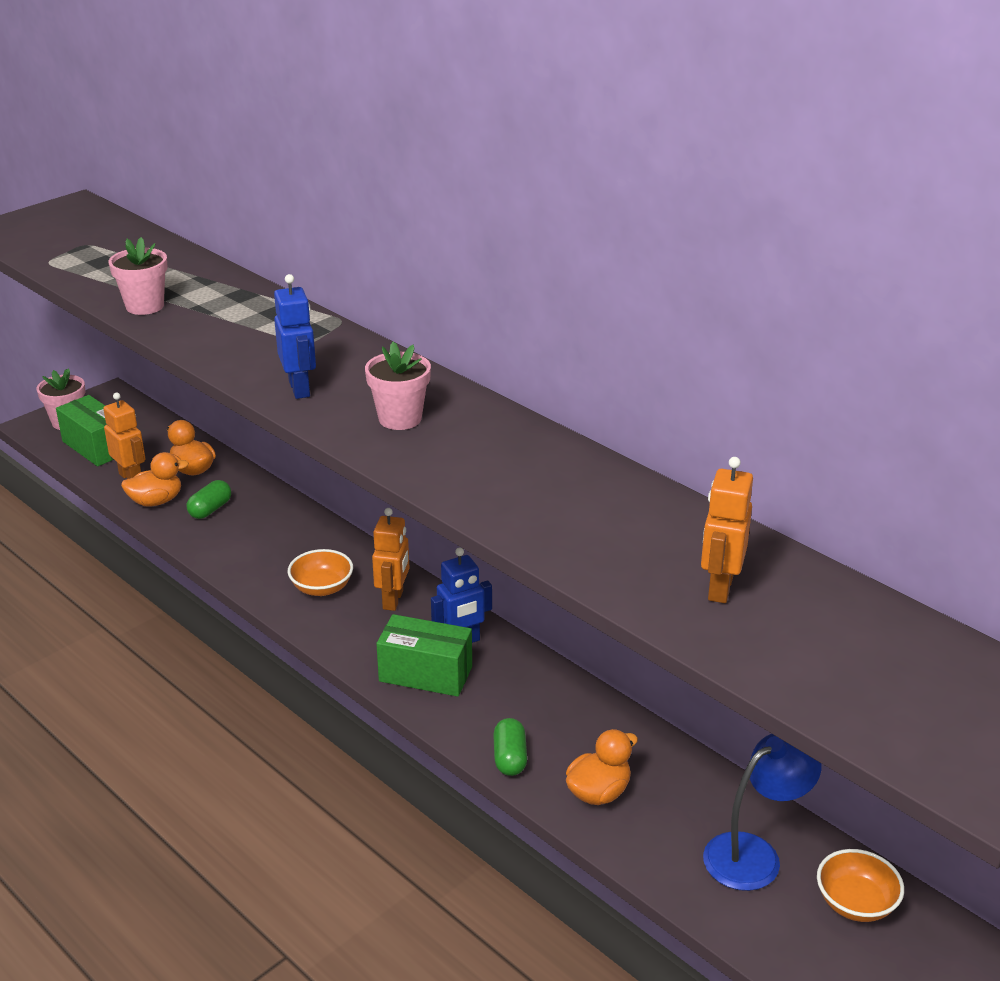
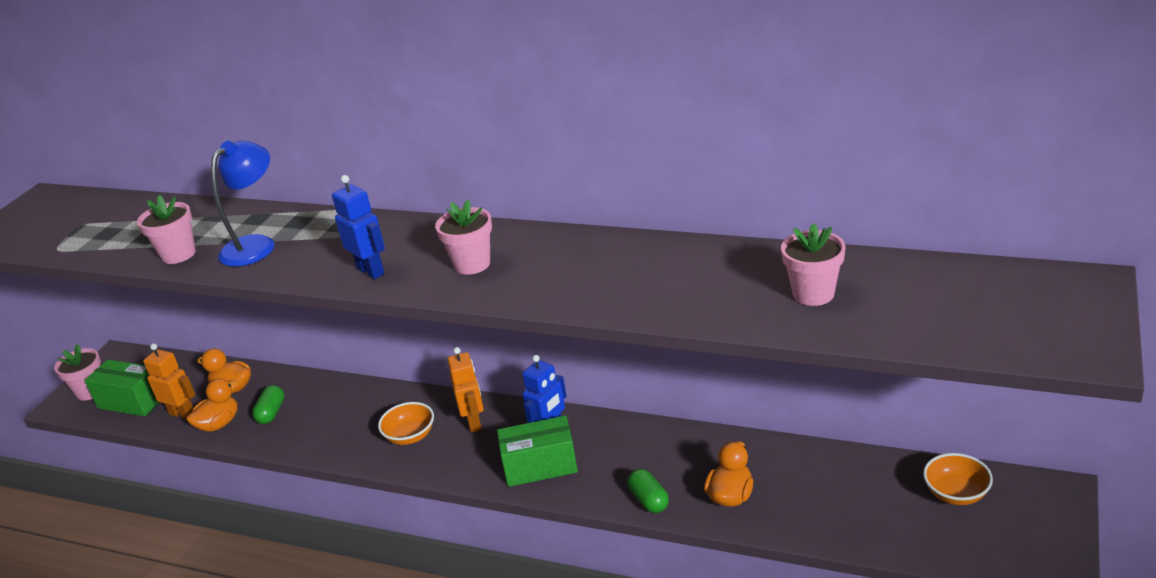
camera: 20 degrees left, 0 degrees up
orange robot [701,457,753,603] -> pink flower pot [781,223,846,306]
blue lamp [703,734,822,891] -> blue lamp moved to [211,141,275,267]

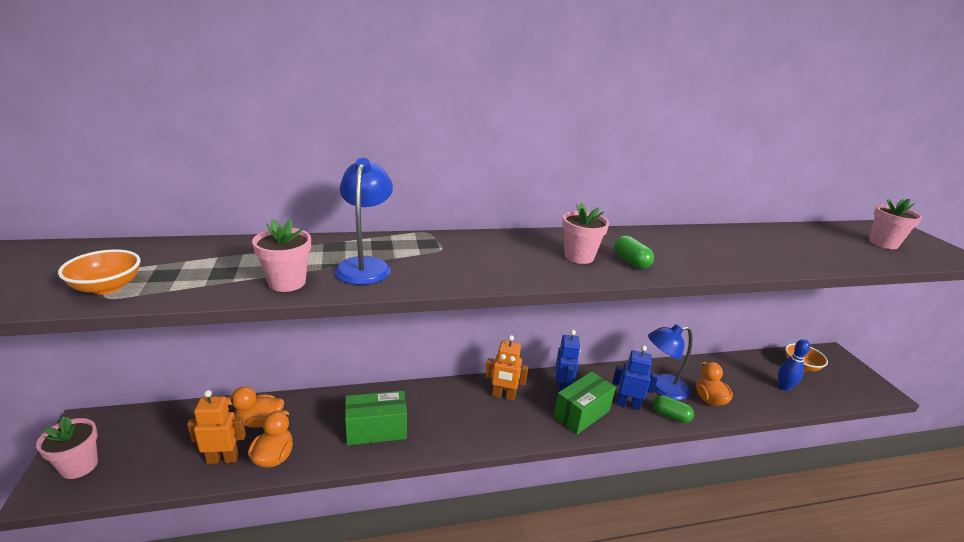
camera: 40 degrees left, 5 degrees down
green box [84,360,159,416] -> green box moved to [345,391,407,446]
green capsule [252,385,285,424] -> green capsule moved to [614,236,654,269]
blue robot [332,175,385,279] -> blue robot moved to [612,345,658,410]
orange bowl [378,402,434,445] -> orange bowl moved to [58,249,141,294]
orange robot [447,347,484,433] -> orange robot turned 150 degrees clockwise [485,335,528,401]
pink flower pot [781,223,846,306] -> pink flower pot moved to [869,199,923,249]
none -> blue lamp [648,324,693,400]
none -> blue bowling pin [778,339,810,391]

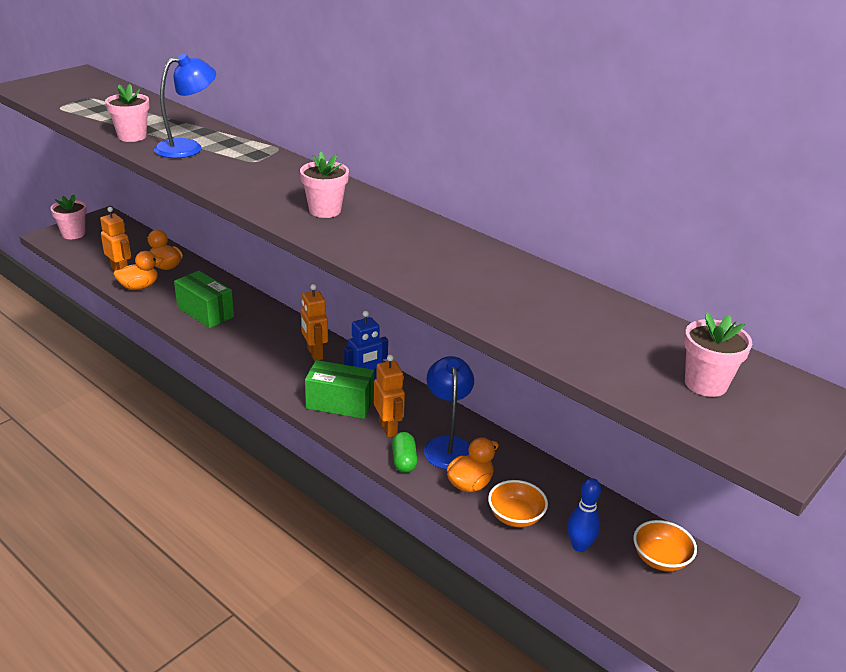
camera: 55 degrees right, 5 degrees up
orange bowl [58,249,141,294] -> orange bowl moved to [488,480,548,527]
blue robot [612,345,658,410] -> orange robot [374,355,405,437]
green capsule [614,236,654,269] -> none
blue lamp [648,324,693,400] -> blue lamp turned 45 degrees clockwise [424,356,474,469]

